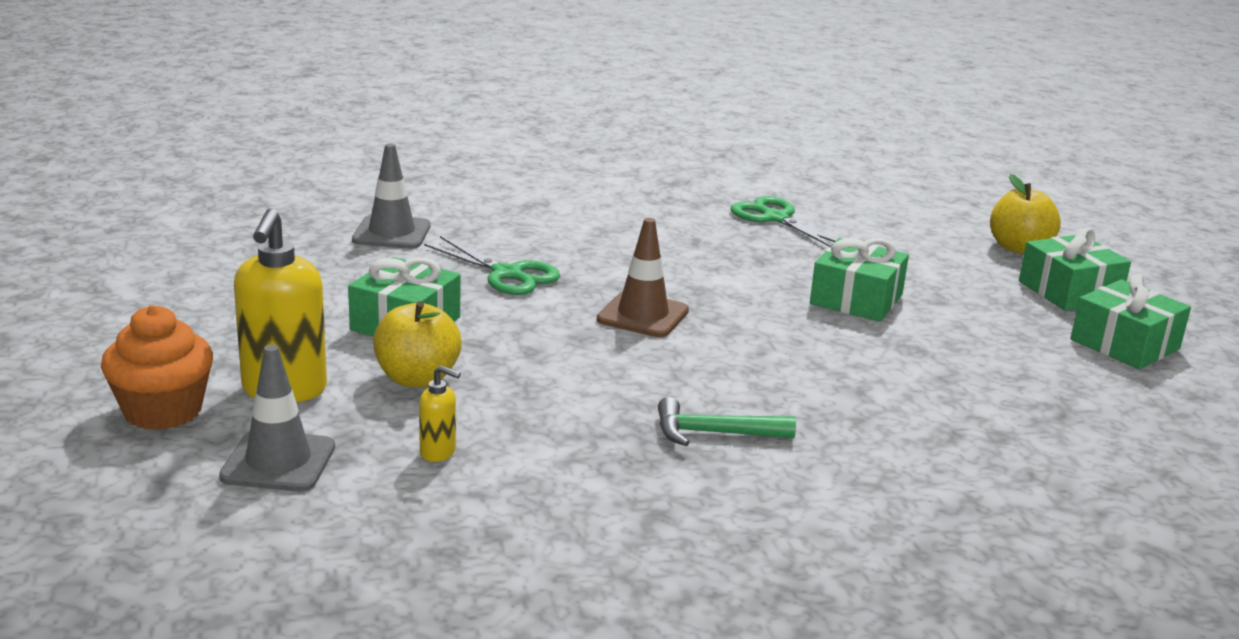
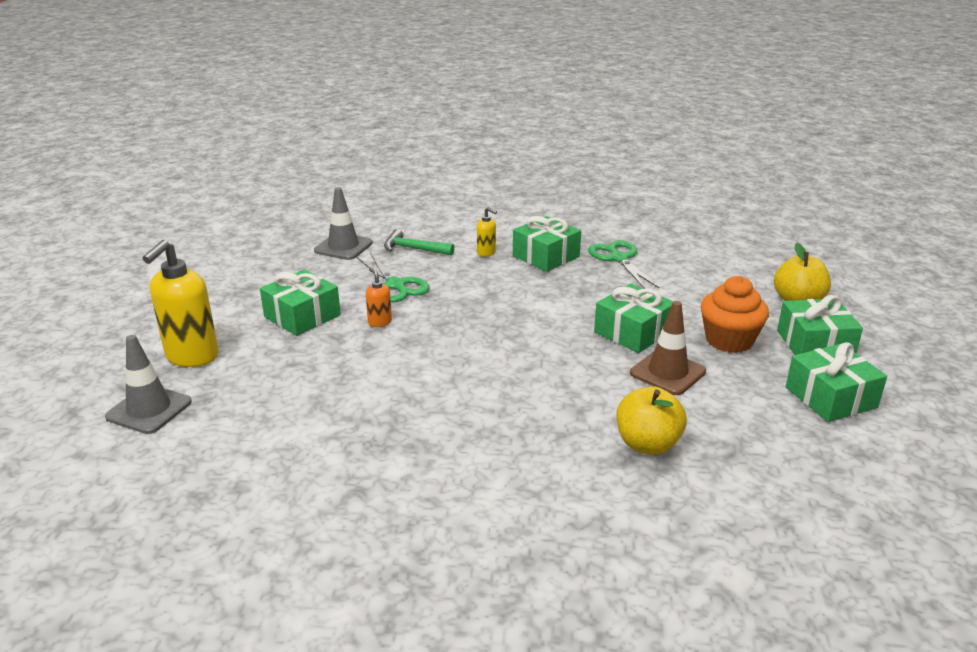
camera: 20 degrees right, 5 degrees up
orange cupcake [101,305,213,430] -> orange cupcake moved to [701,276,769,353]
yellow apple [373,301,462,388] -> yellow apple moved to [616,386,687,455]
yellow soap dispenser [419,365,461,462] -> yellow soap dispenser moved to [477,207,497,257]
brown traffic cone [597,218,689,337] -> brown traffic cone moved to [630,301,706,395]
green hammer [658,397,796,446] -> green hammer moved to [384,229,454,256]
none -> orange soap dispenser [366,267,392,327]
none -> green gift [513,216,581,272]

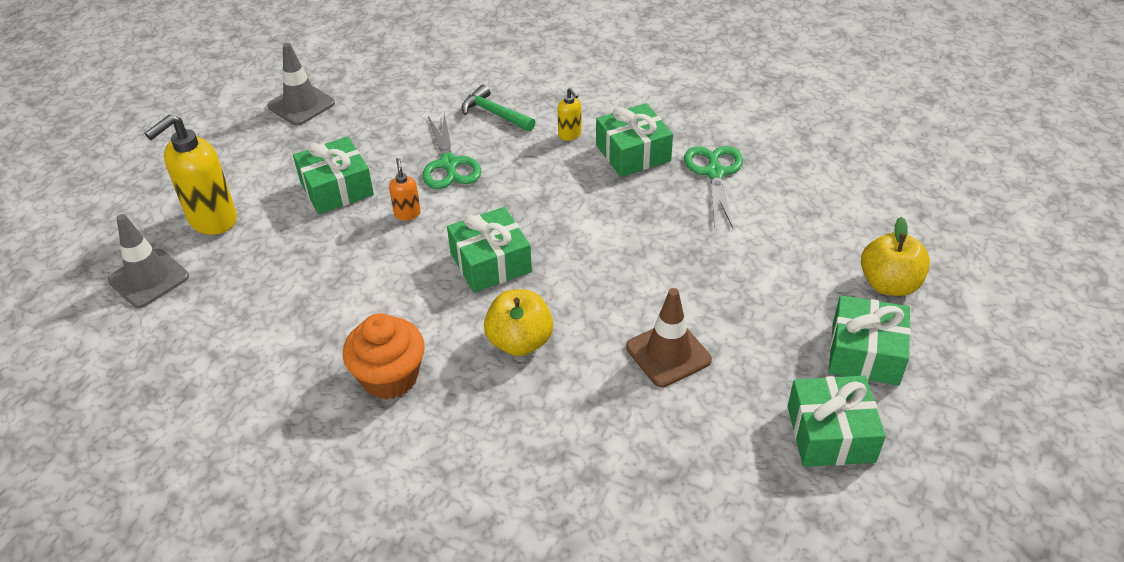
camera: 20 degrees right, 15 degrees up
grey traffic cone [314,187,373,260] -> grey traffic cone moved to [267,43,335,126]
green gift [594,284,673,353] -> green gift moved to [447,207,532,293]
yellow apple [616,386,687,455] -> yellow apple moved to [484,289,553,356]
orange cupcake [701,276,769,353] -> orange cupcake moved to [343,313,425,400]

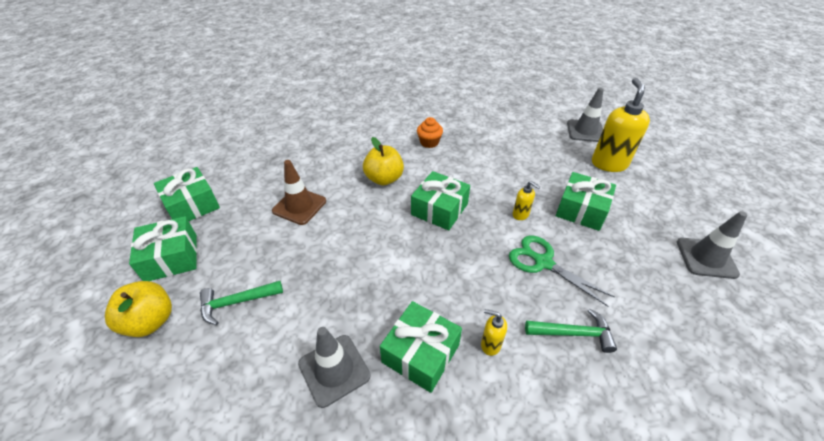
camera: 145 degrees right, 0 degrees up
orange cupcake [343,313,425,400] -> orange cupcake [417,117,443,148], size x0.63
orange soap dispenser [389,158,421,220] -> yellow soap dispenser [513,181,540,220]
green scissors [684,146,743,228] -> grey traffic cone [298,327,371,408]
none -> green hammer [200,281,283,325]

